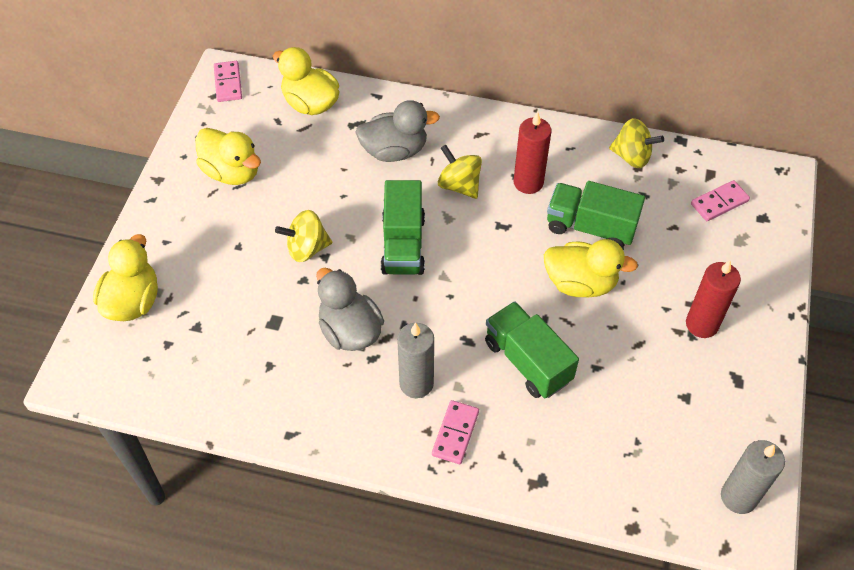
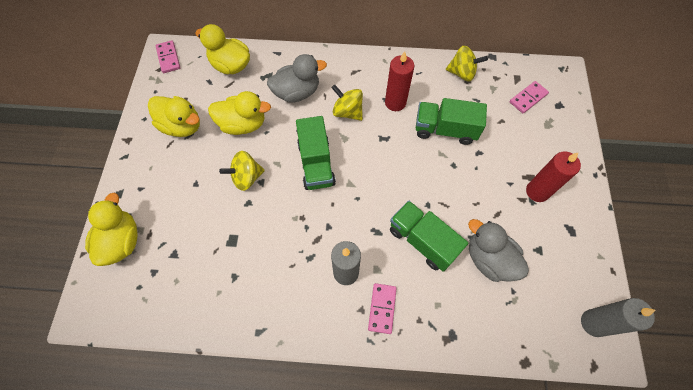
camera: 10 degrees left, 10 degrees up
grey duck [316,268,384,351] -> grey duck moved to [468,219,529,282]
yellow duck [544,239,638,297] -> yellow duck moved to [208,91,271,135]

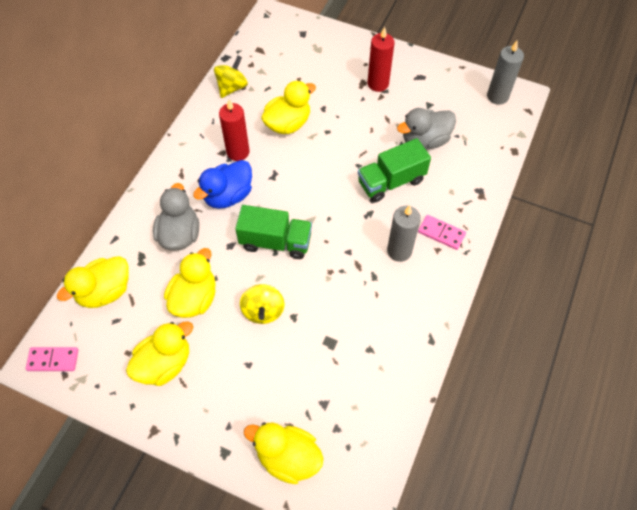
camera: 70 degrees left, 5 degrees down
yellow spinning top [331,85,363,121] -> blue duck [193,160,252,209]
green truck [416,98,487,145] -> yellow duck [261,81,316,134]
pink domino [510,81,549,113] -> none

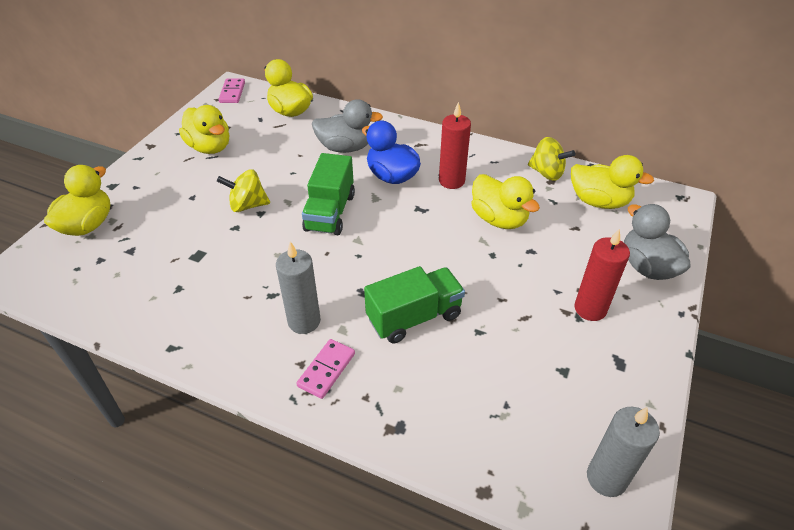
camera: 90 degrees right, 15 degrees down
yellow duck [164,248,216,318] -> yellow duck moved to [571,155,654,209]
green truck [358,138,431,202] -> green truck turned 90 degrees clockwise [364,266,465,343]
grey duck [397,108,456,150] -> grey duck moved to [624,204,691,280]

